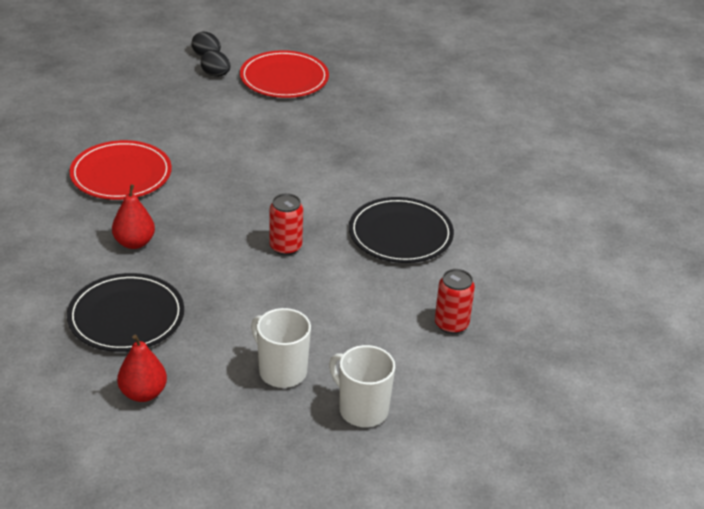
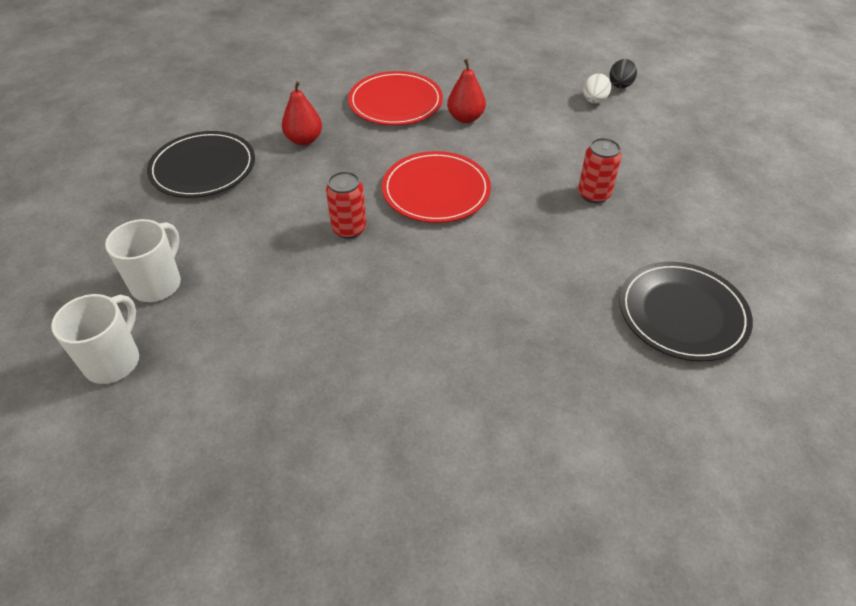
camera: 70 degrees right, 10 degrees up
red pear [117,335,167,402] -> red pear moved to [447,59,486,123]
black egg [201,50,230,77] -> white egg [583,73,611,104]
red plate [240,50,329,98] -> red plate moved to [382,151,491,223]
black plate [349,197,454,263] -> black plate moved to [619,262,753,361]
red can [435,269,475,334] -> red can moved to [578,138,622,203]

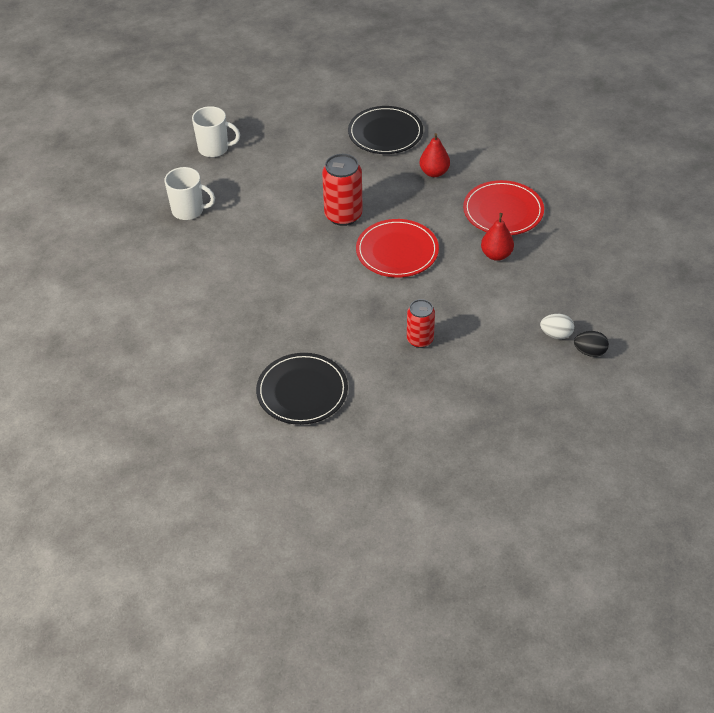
camera: 80 degrees right, 0 degrees up
white mug [105,219,181,302] -> white mug moved to [165,167,215,220]
red can [326,171,367,239] -> red can [322,154,363,226], size x1.55

